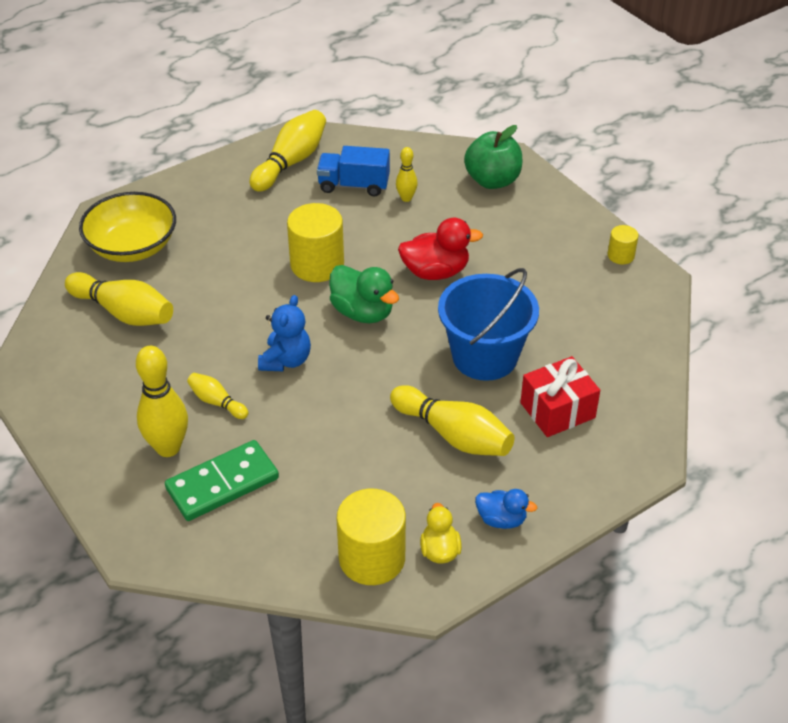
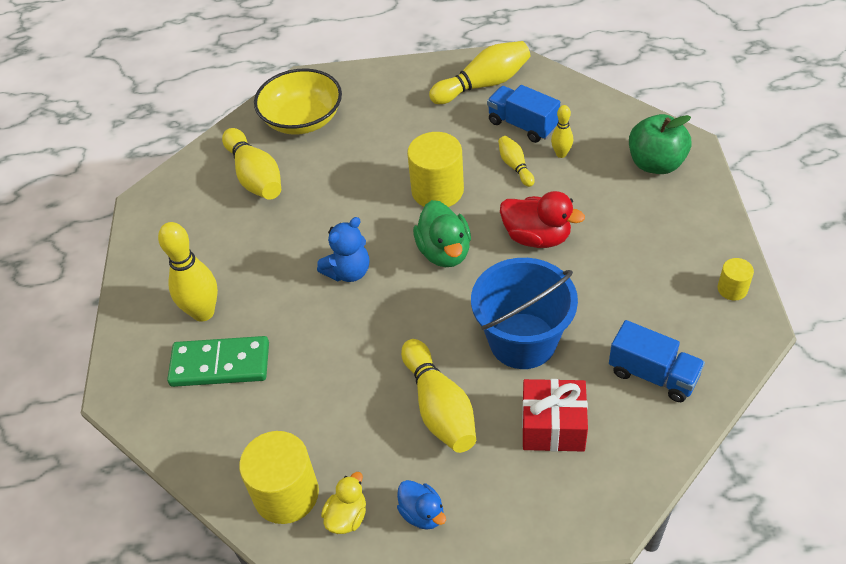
camera: 35 degrees right, 5 degrees up
yellow bowling pin [187,373,248,419] -> yellow bowling pin moved to [498,136,535,187]
none -> blue truck [609,320,705,402]

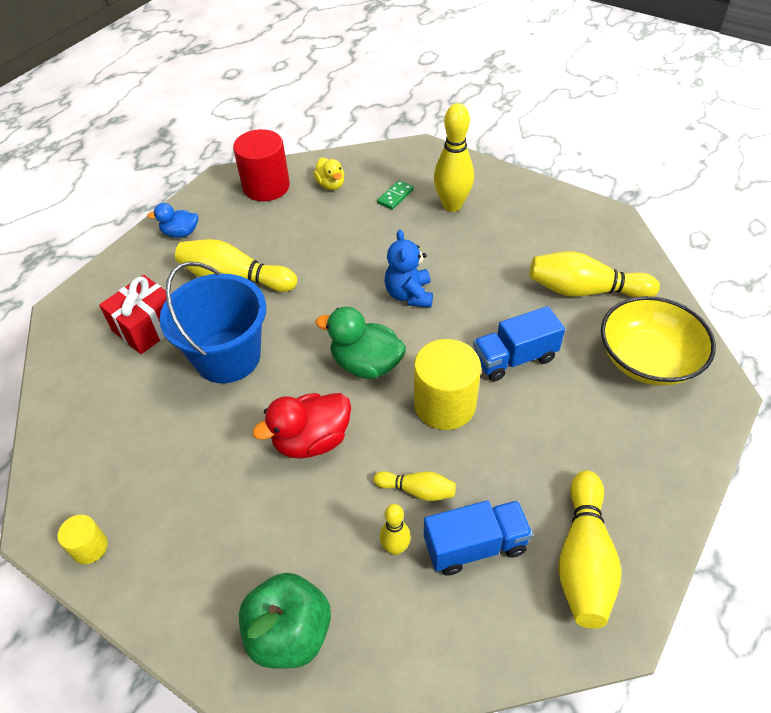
camera: 125 degrees right, 0 degrees up
green domino [167,336,269,387] -> green domino [377,180,414,210], size x0.49
yellow cylinder [239,431,319,524] -> red cylinder [233,129,290,201]
yellow duck [321,472,366,534] -> yellow duck moved to [313,158,345,190]
blue truck [609,320,705,402] -> blue truck moved to [473,306,565,381]

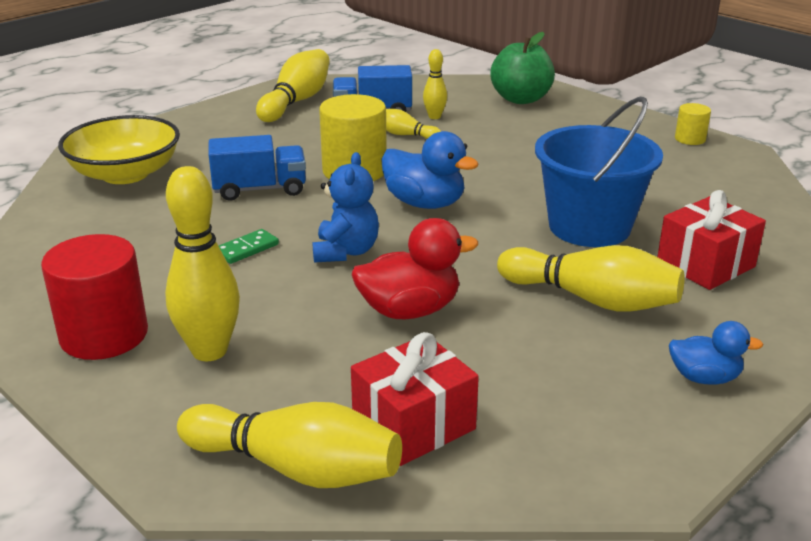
camera: 170 degrees left, 20 degrees down
red cylinder [233,129,290,201] -> red cylinder moved to [41,234,148,360]
red duck [252,393,351,459] -> red duck moved to [352,218,478,319]
yellow duck [313,158,345,190] -> red gift [351,332,479,466]
green duck [316,307,406,379] -> blue duck [381,131,478,209]
green domino [377,180,414,210] -> green domino moved to [219,229,279,264]
yellow bowling pin [530,252,660,298] -> yellow bowling pin moved to [177,402,402,488]

